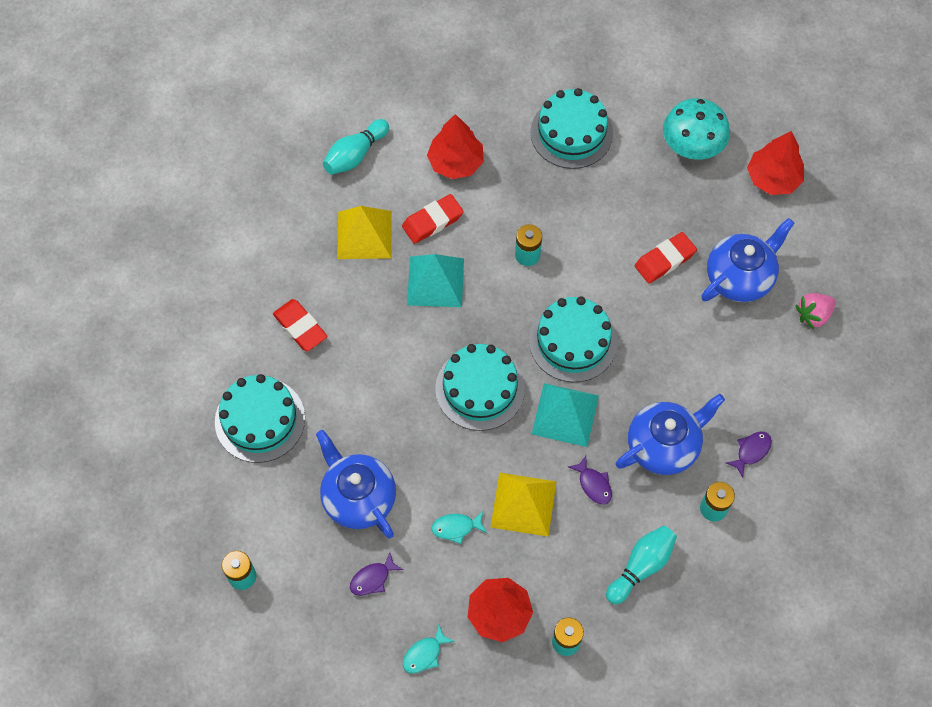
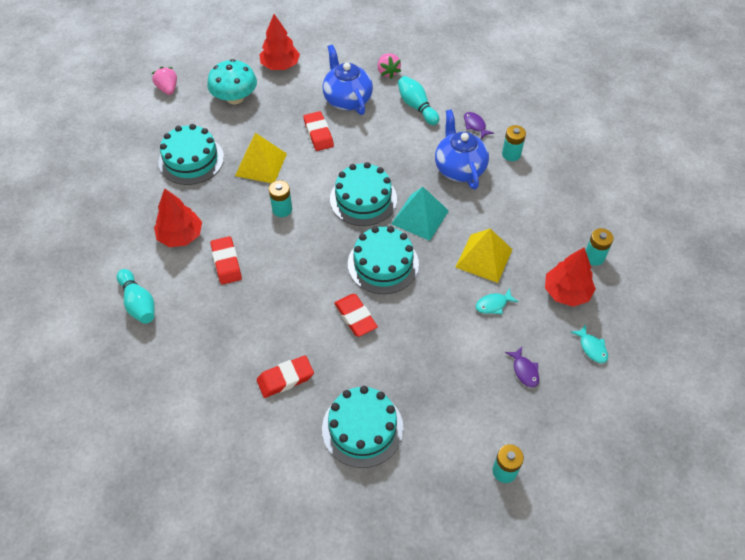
camera: 75 degrees left, 10 degrees down
blue teapot [316,430,396,538] -> none
yellow pyramid [337,206,392,259] -> yellow pyramid moved to [235,133,287,183]
turquoise pyramid [407,254,464,307] -> none
turquoise fish [431,511,487,544] -> turquoise fish turned 60 degrees clockwise [475,288,519,314]
purple fish [568,456,612,505] -> none
turquoise bowling pin [606,525,677,604] -> turquoise bowling pin moved to [398,76,439,125]
none -> pink strawberry [152,67,177,95]
none -> red eraser [334,294,378,337]

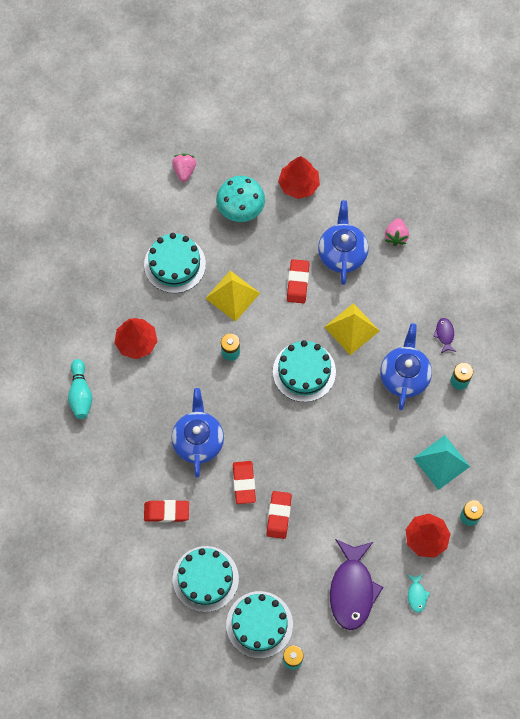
camera: 25 degrees right, 15 degrees up
red eraser [211,236,242,285] -> red eraser moved to [266,491,292,539]
turquoise cake [348,226,419,294] -> turquoise cake moved to [226,591,293,658]
turquoise pyramid [391,187,449,241] -> turquoise pyramid moved to [413,435,470,490]
turquoise bowling pin [398,76,439,125] -> none
yellow pyramid [455,229,513,283] -> yellow pyramid moved to [325,303,379,355]
turquoise fish [475,288,519,314] -> none
purple fish [505,347,539,388] -> purple fish [330,539,384,630], size x2.33
none -> blue teapot [171,388,224,477]

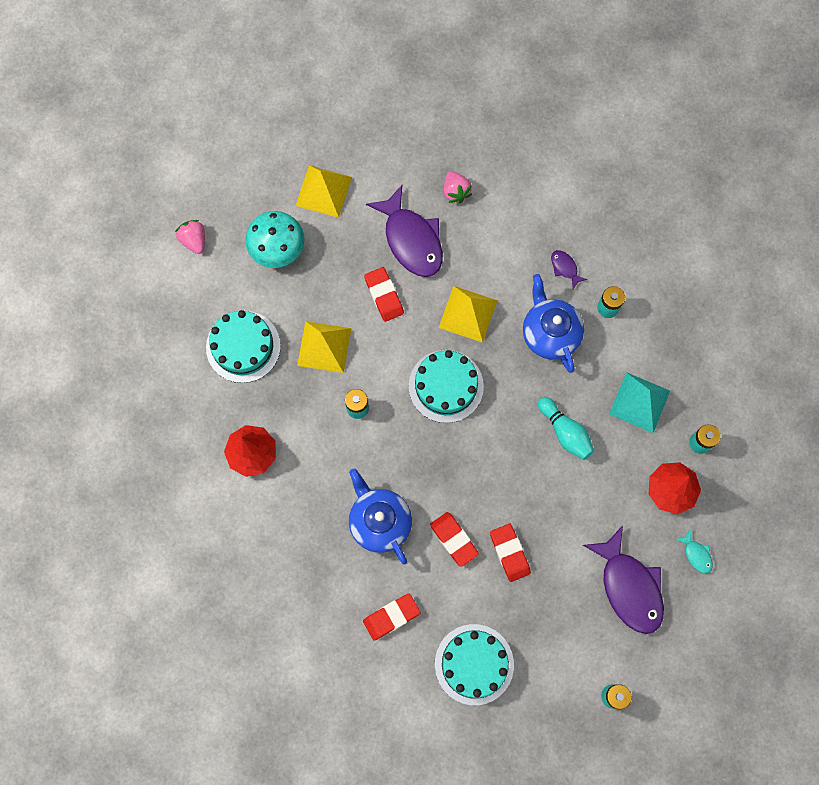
camera: 30 degrees left, 5 degrees up
turquoise bowling pin [68,359,93,419] -> turquoise bowling pin moved to [538,397,594,460]
turquoise cake [226,591,293,658] -> none
red tree [278,156,320,199] -> yellow pyramid [295,165,352,218]
blue teapot [318,200,369,285] -> purple fish [366,185,443,277]

